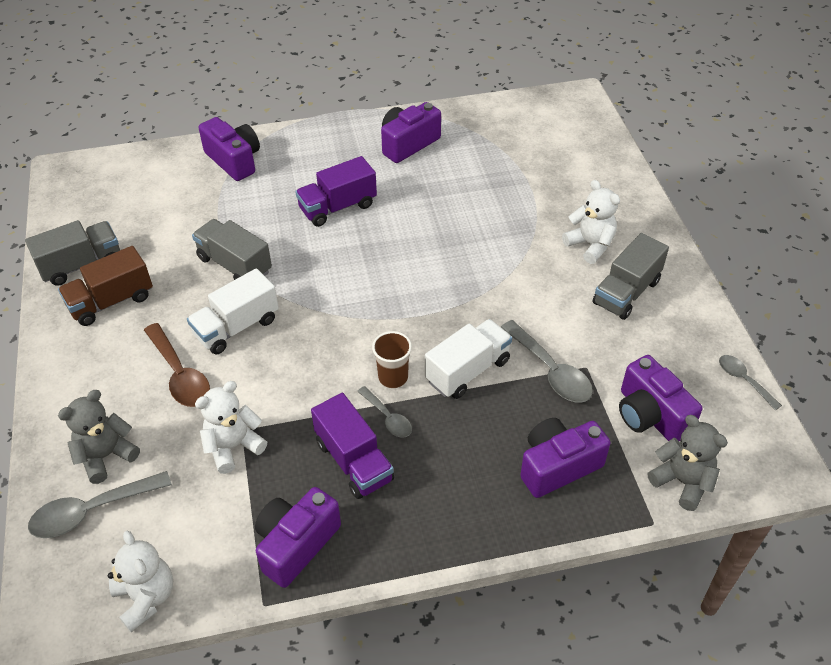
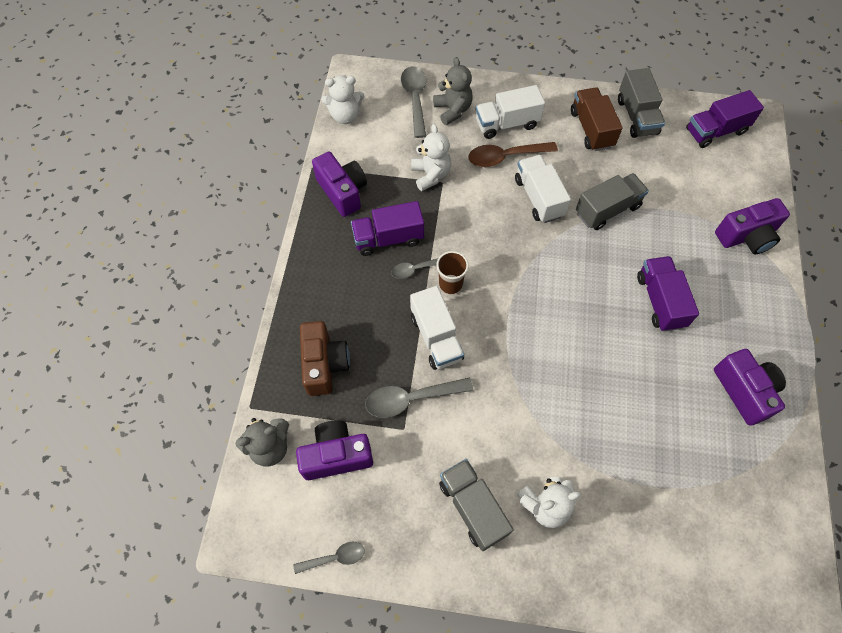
camera: 110 degrees right, 15 degrees up
purple camera [520,418,610,498] -> brown camera [300,321,350,396]
none -> white truck [475,85,545,139]
none -> purple truck [686,90,764,148]

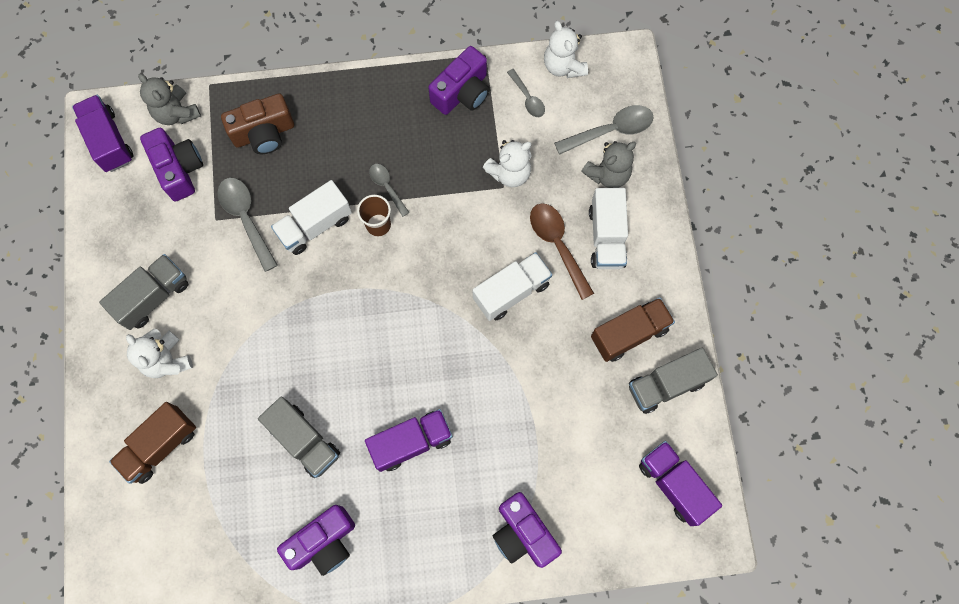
camera: 75 degrees right, 10 degrees up
grey spoon [293,542,365,574] -> grey spoon moved to [507,69,545,117]
purple truck [351,201,424,256] -> purple truck moved to [72,95,133,172]
white truck [475,85,545,139] -> white truck turned 150 degrees counterclockwise [589,188,628,269]
grey truck [576,173,649,230] -> grey truck moved to [258,397,340,478]
none -> brown truck [109,402,196,484]

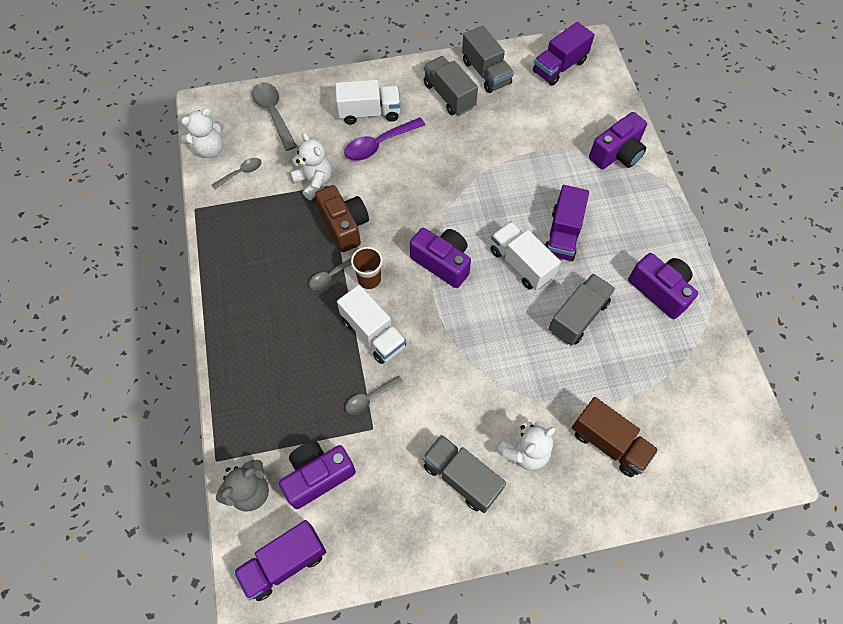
camera: 95 degrees left, 10 degrees down
grey spoon [217,178,278,272] -> grey spoon [345,375,403,415], size x0.60
brown camera [221,93,294,154] -> brown camera moved to [315,185,369,252]
purple truck [365,409,453,472] -> purple truck turned 135 degrees counterclockwise [545,185,589,261]
purple camera [428,46,489,115] -> purple camera moved to [410,228,471,288]
white truck [473,252,552,321] -> white truck moved to [490,221,561,290]
brown spoon [530,203,594,300] -> purple spoon [344,117,425,161]
grey teddy bear [581,141,636,188] -> none
brown truck [591,297,675,362] -> grey truck [424,56,478,116]

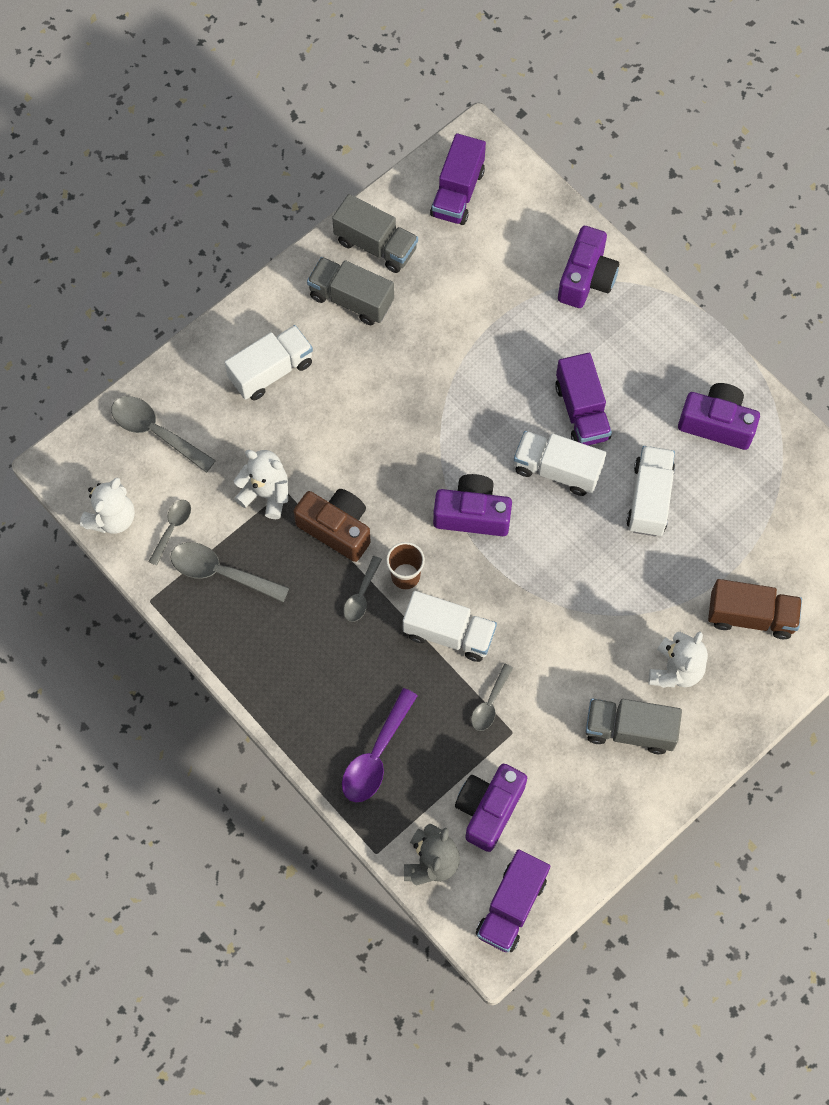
camera: 30 degrees left, 5 degrees up
purple spoon [344,117,425,161] -> purple spoon moved to [342,688,418,802]
grey truck [549,274,615,346] -> white truck [626,446,675,536]
none -> grey spoon [170,542,289,602]

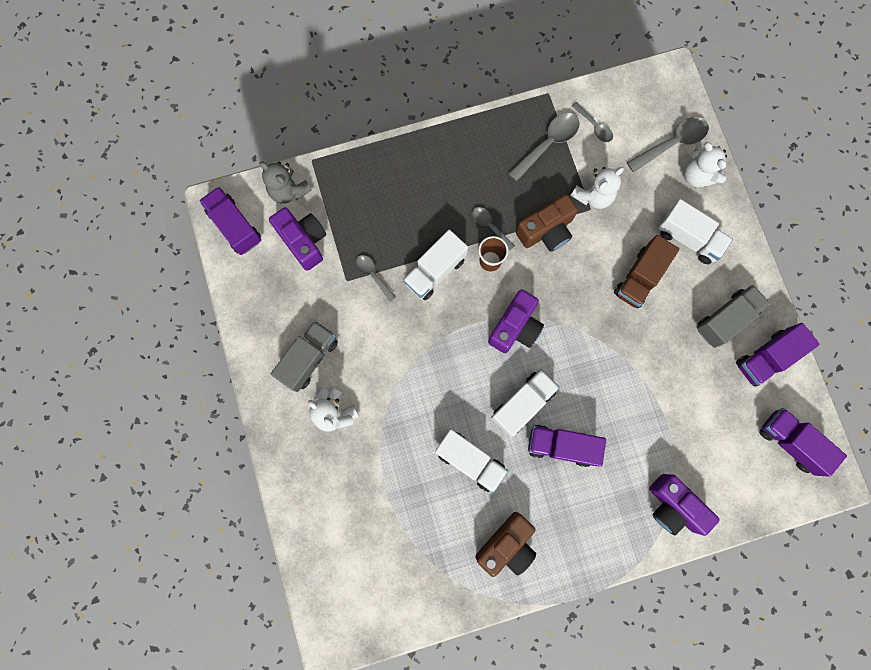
camera: 115 degrees right, 10 degrees up
white teddy bear [80,477,135,534] -> white teddy bear moved to [684,142,727,187]
white truck [224,325,313,400] -> white truck turned 45 degrees counterclockwise [658,199,733,264]
grey truck [332,194,418,273] -> purple truck [736,323,820,387]
purple spoon [342,688,418,802] -> none
purple camera [678,383,760,450] -> brown camera [475,512,536,577]
brown truck [708,579,802,639] -> brown truck moved to [614,235,679,309]

